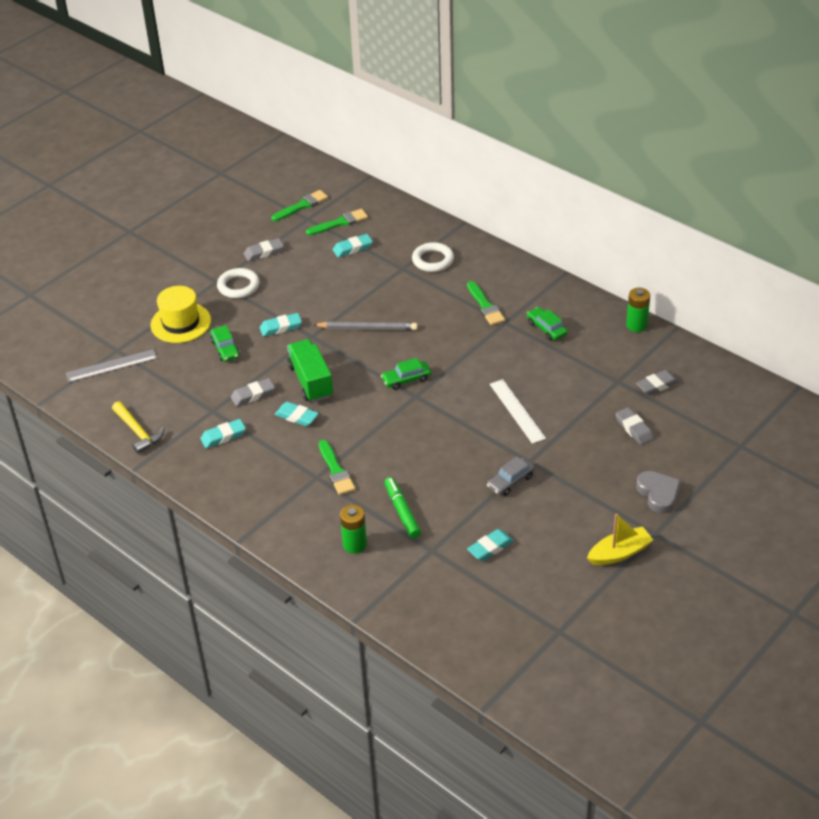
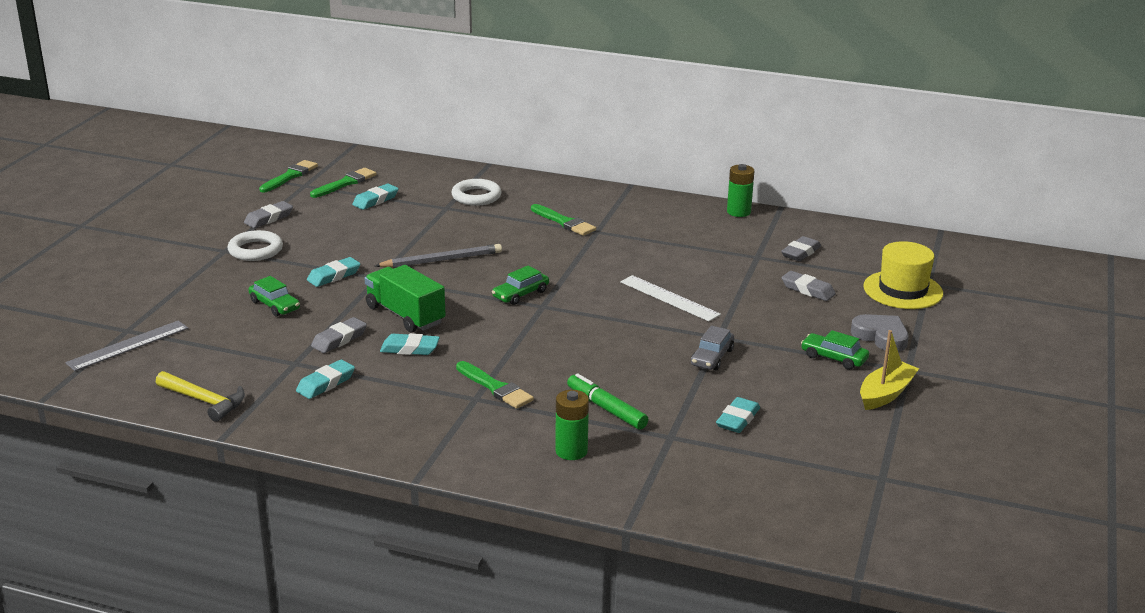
camera: 25 degrees left, 15 degrees down
yellow hat [150,286,211,343] -> yellow hat moved to [863,241,943,309]
green car [527,307,568,341] -> green car moved to [801,330,869,370]

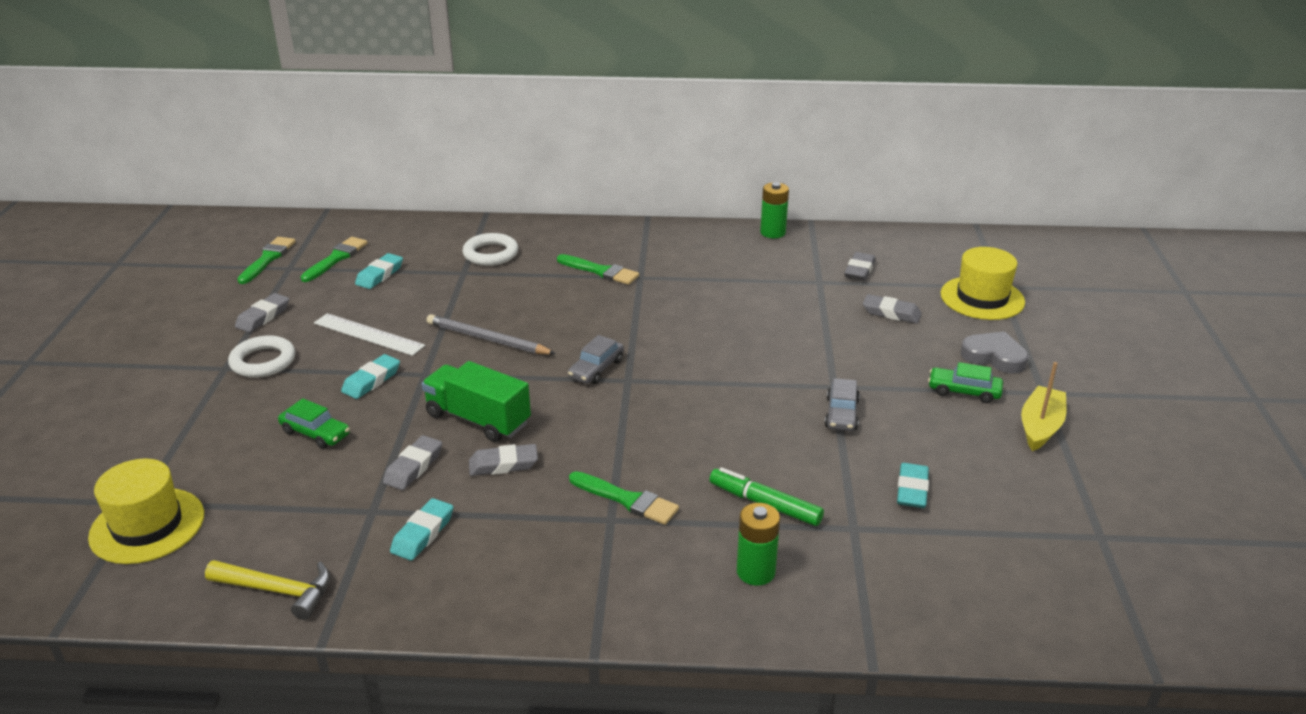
camera: 15 degrees left, 5 degrees up
grey ruler [65,320,188,371] -> yellow hat [88,458,204,564]
grey pencil [375,244,502,268] -> grey pencil turned 120 degrees counterclockwise [426,314,556,355]
turquoise eraser [380,333,440,355] -> grey eraser [469,444,538,476]
green car [492,266,549,305] -> grey car [568,335,624,384]
white ruler [620,275,721,321] -> white ruler moved to [314,313,425,356]

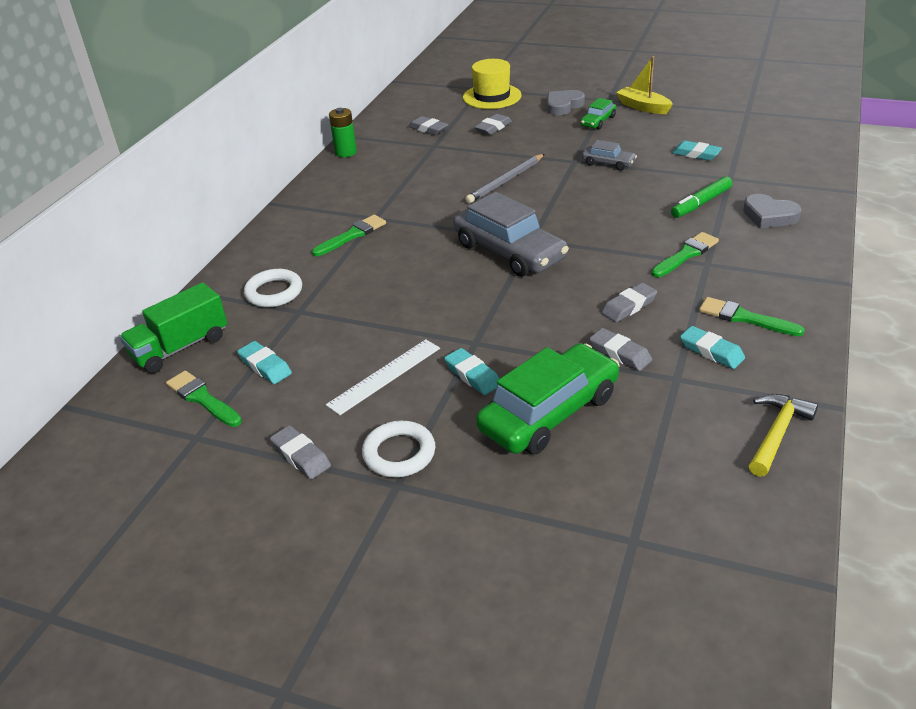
camera: 70 degrees left, 5 degrees up
yellow hat [88,458,204,564] -> none
green brush [237,237,296,284] -> green brush moved to [699,297,805,336]
green car [278,398,350,449] -> green car [476,343,620,455], size x2.07
green truck [422,361,531,442] -> green truck moved to [120,282,227,373]
grey pencil [426,314,556,355] -> grey pencil moved to [465,154,544,203]
grey eraser [469,444,538,476] -> grey eraser turned 45 degrees clockwise [601,283,657,322]
grey car [568,335,624,384] -> grey car [453,192,569,277], size x2.07
green battery [737,503,780,586] -> grey heart [743,194,802,228]

